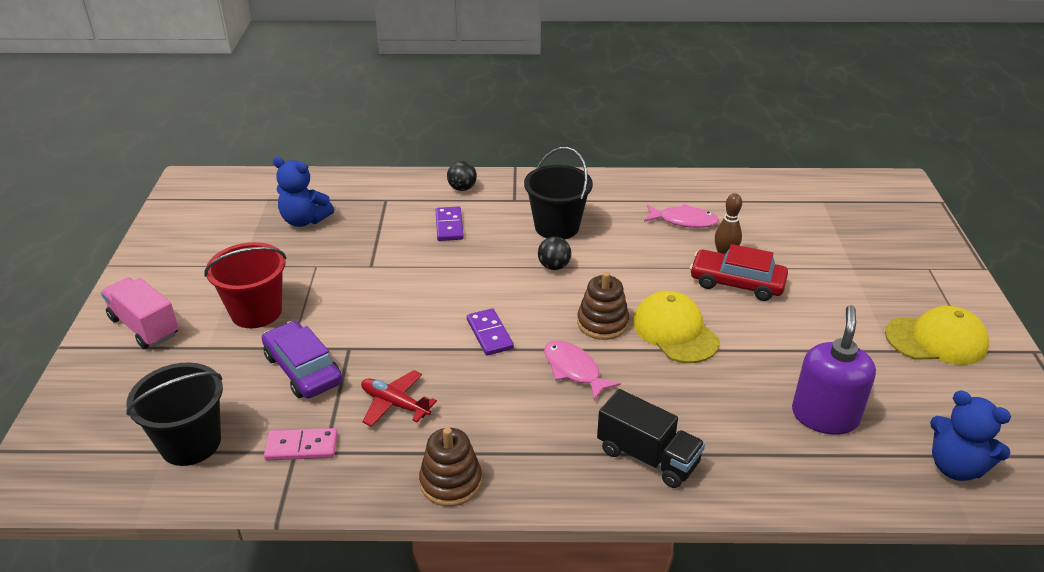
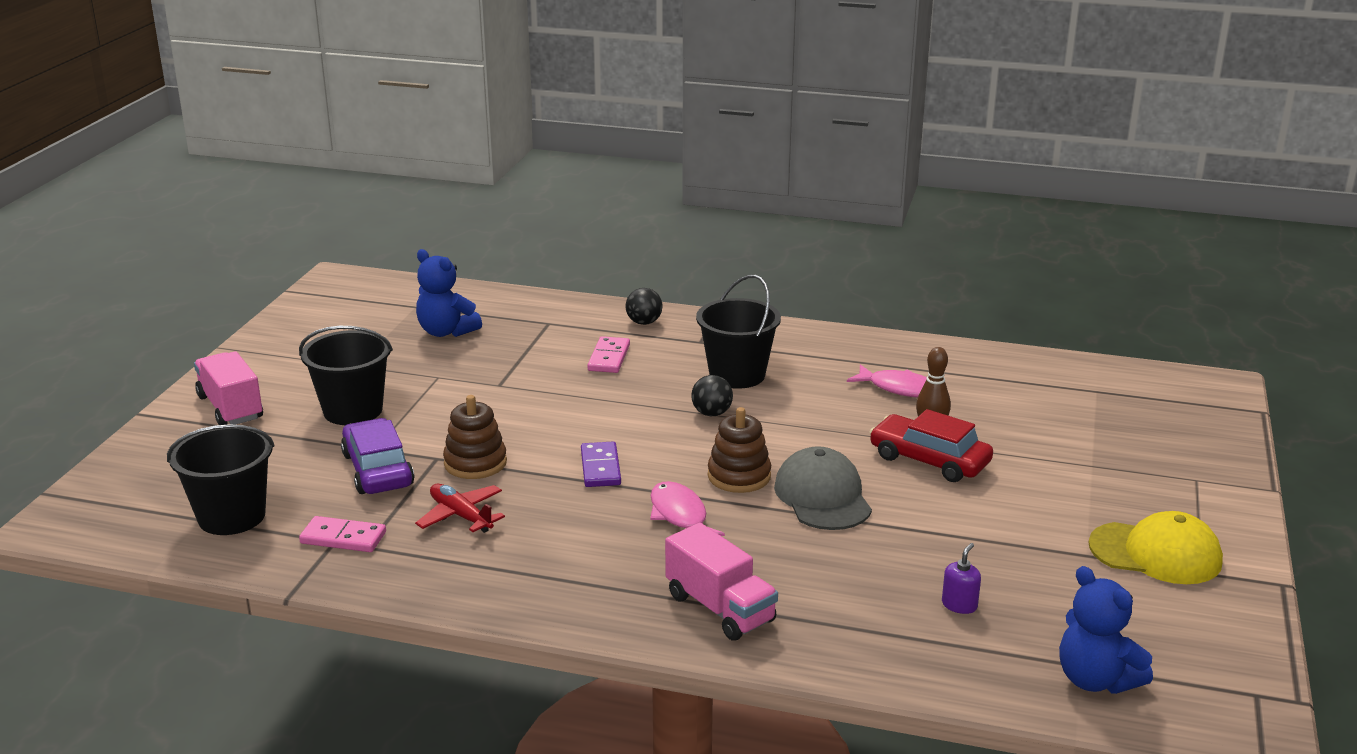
camera: 15 degrees right, 10 degrees down
red bucket [204,242,287,328] -> black bucket [299,326,393,425]
brown stacking toy [419,427,482,506] -> brown stacking toy moved to [443,395,507,479]
purple domino [436,206,464,241] -> pink domino [587,336,630,373]
black truck [597,389,705,488] -> pink truck [665,523,778,641]
yellow cap [633,291,720,363] -> grey cap [774,446,872,530]
purple soap dispenser [792,305,876,435] -> purple soap dispenser [942,543,981,614], size x0.44

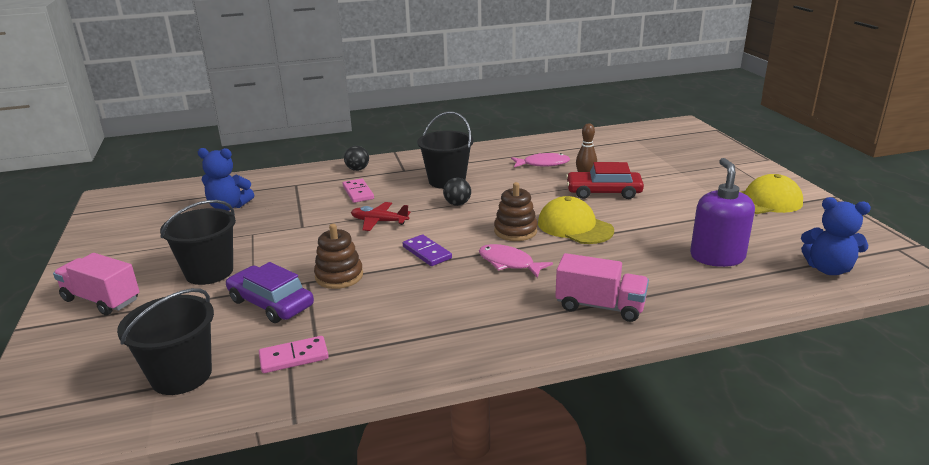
camera: 30 degrees left, 0 degrees up
red plane [415,484,505,533] -> red plane moved to [351,202,411,231]
grey cap [774,446,872,530] -> yellow cap [538,196,614,244]
purple soap dispenser [942,543,981,614] -> purple soap dispenser [690,158,755,267], size x2.29

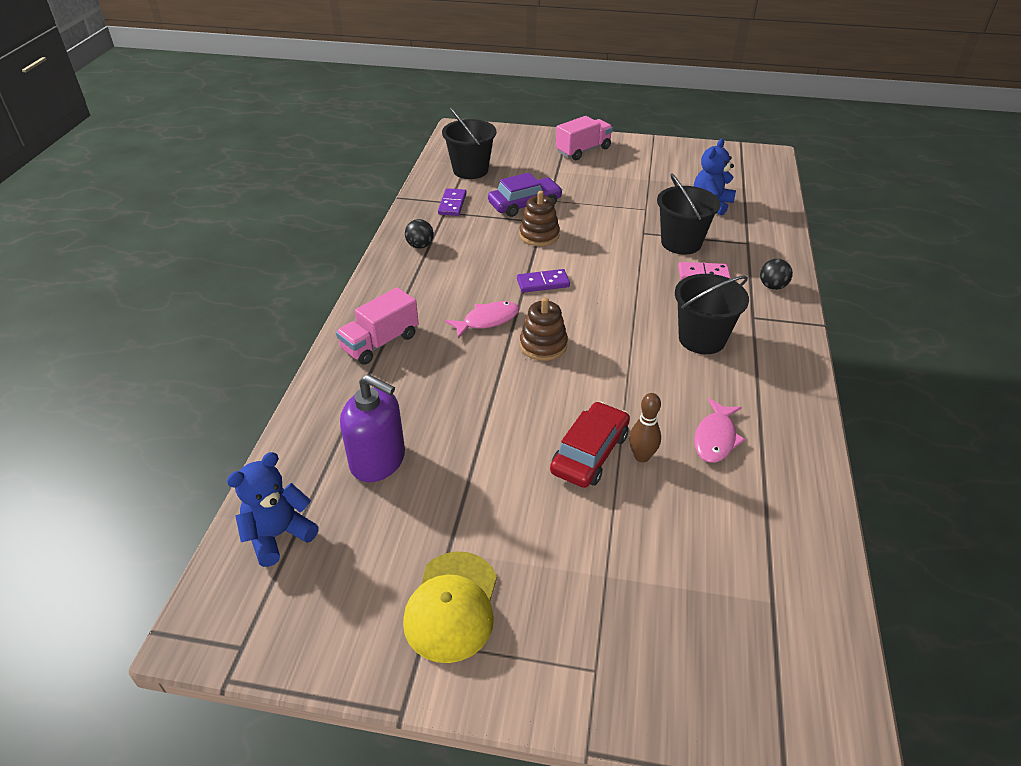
camera: 115 degrees right, 15 degrees up
black bucket [160,200,236,285] -> black bucket moved to [657,173,721,255]
pink domino [259,336,329,373] -> purple domino [438,188,467,216]
red plane [351,202,411,231] -> none
black ball [443,177,471,206] -> black ball moved to [405,219,434,249]
yellow cap [538,196,614,244] -> none

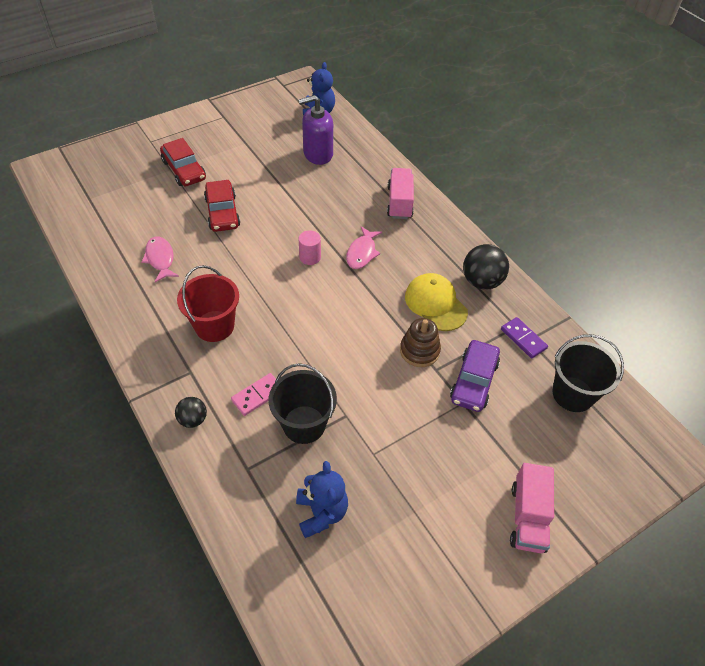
camera: 135 degrees right, 10 degrees up
yellow cap [403,552,497,663] -> yellow cap moved to [405,273,468,331]
black ball [405,219,434,249] -> black ball [463,244,509,290], size x1.71
purple domino [517,269,570,293] -> none
brown stacking toy [520,297,568,361] -> pink cylinder [298,230,321,265]
brown bowling pin [629,393,661,462] -> none
black bucket [675,274,749,354] -> red bucket [177,265,239,342]
none -> red car [160,138,206,186]

